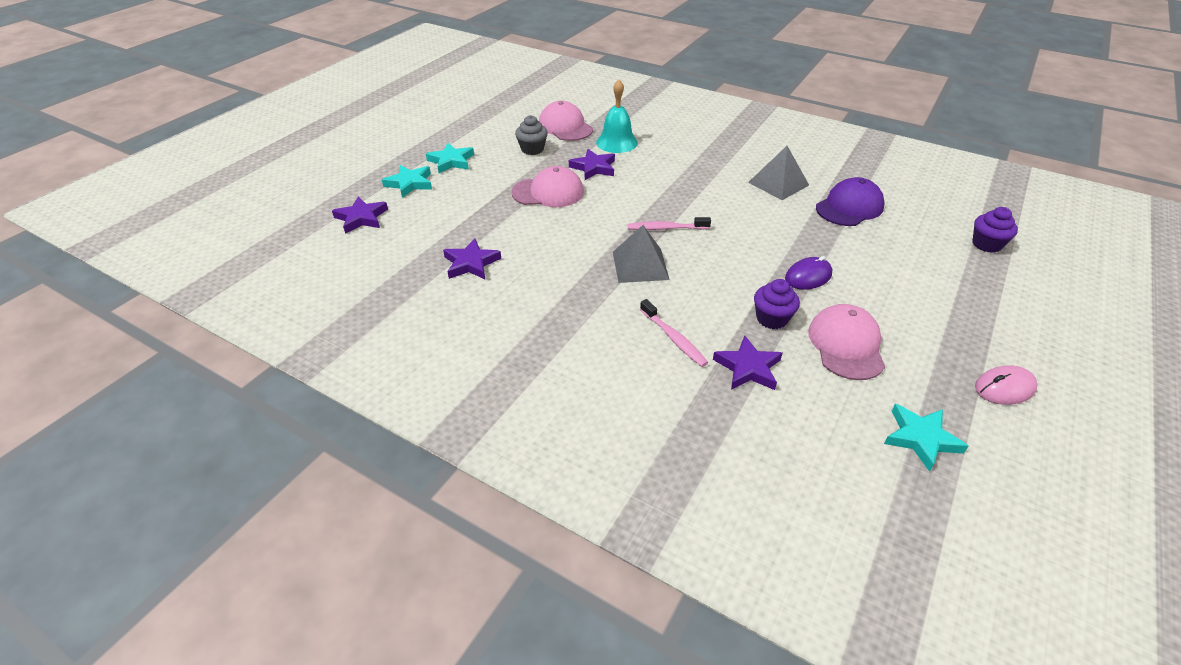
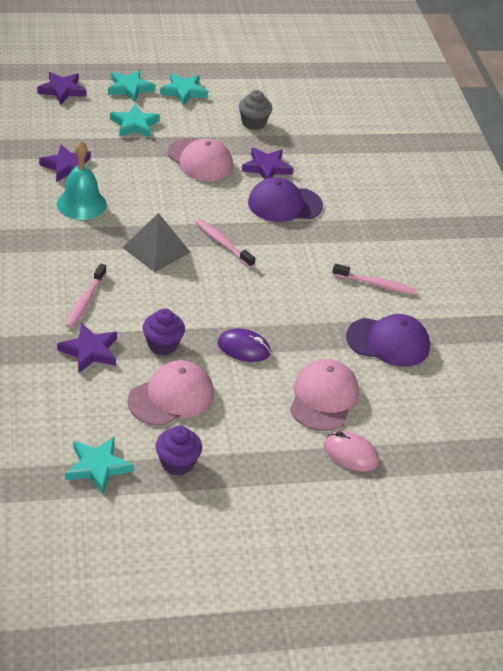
camera: 45 degrees right, 0 degrees up
pink cap [539,101,593,141] -> pink cap moved to [290,359,359,431]
turquoise bell [596,79,638,153] -> turquoise bell moved to [57,141,107,220]
grey pyramid [748,146,809,200] -> pink toothbrush [332,263,416,295]
purple cupcake [972,207,1018,253] -> purple cupcake moved to [155,426,202,476]
pink mouse [975,365,1038,405] -> pink mouse moved to [324,431,379,472]
none -> turquoise star [110,104,160,138]
none -> purple cap [248,177,323,222]

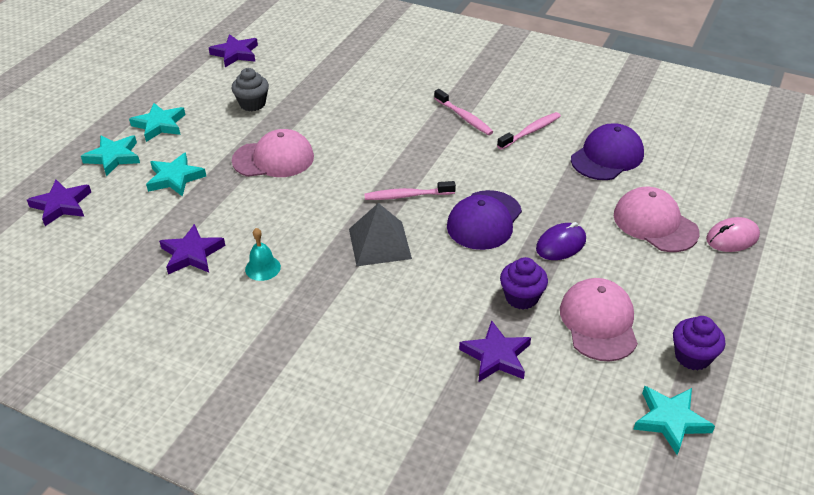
camera: 50 degrees left, 0 degrees up
turquoise bell [57,141,107,220] -> turquoise bell [245,228,281,281], size x0.59
pink toothbrush [66,264,107,328] -> pink toothbrush moved to [434,89,493,135]
purple star [242,148,294,180] -> purple star moved to [209,34,258,67]
purple cap [248,177,323,222] -> purple cap moved to [447,190,522,250]

